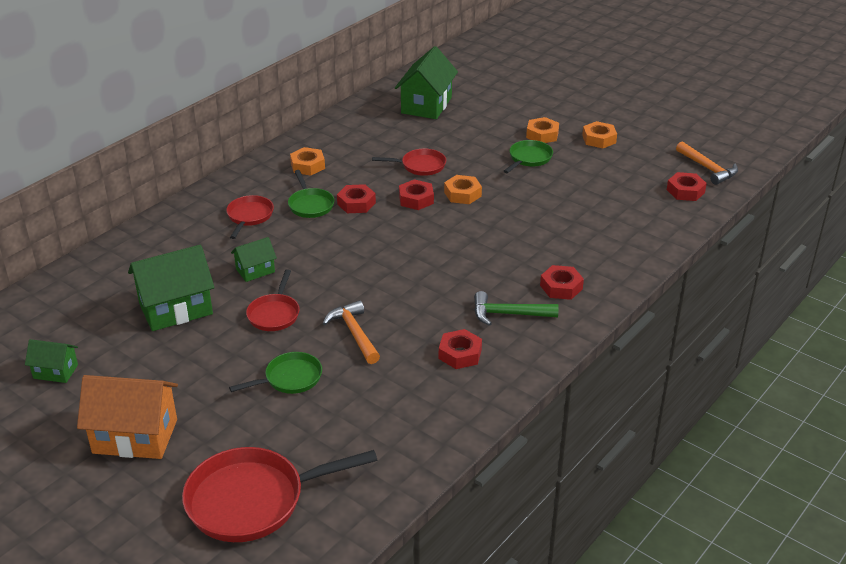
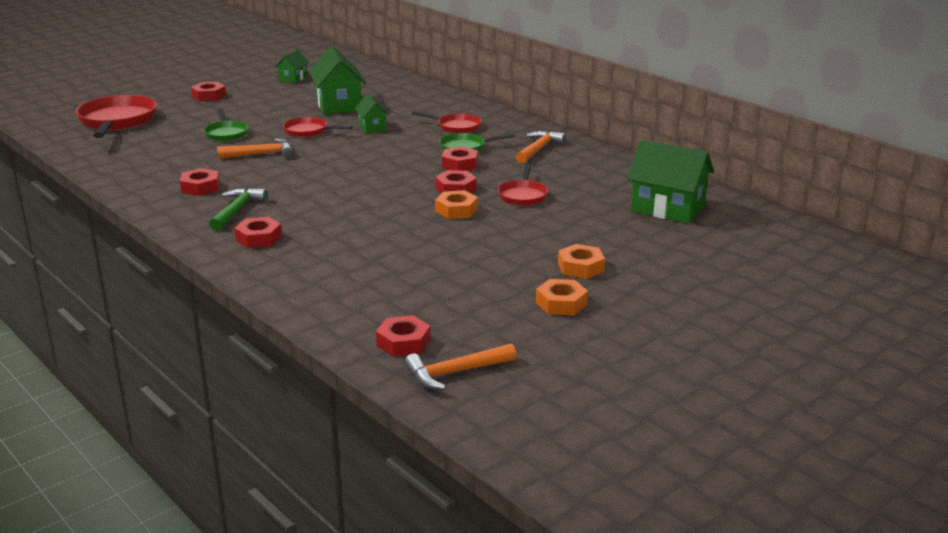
camera: 100 degrees right, 10 degrees down
orange house [77,375,178,459] -> red nut [191,82,226,101]
orange nut [290,147,325,175] -> orange hammer [516,131,566,164]
green pan [504,140,553,173] -> none

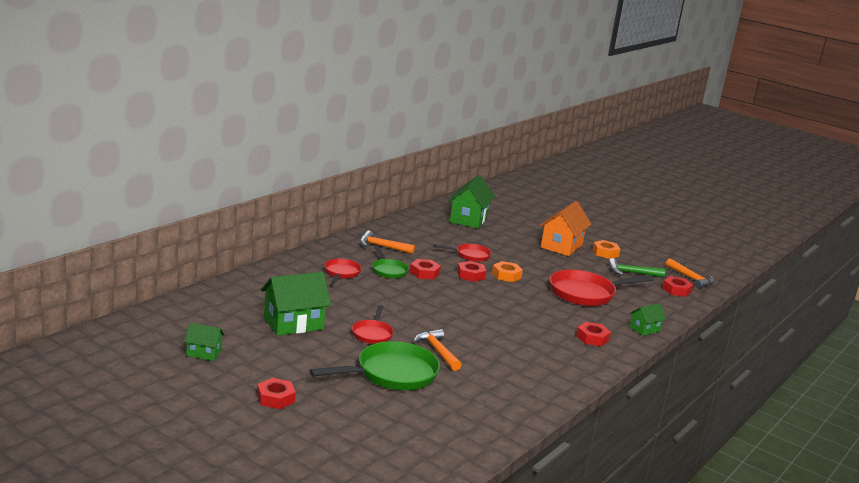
camera: 105 degrees left, 5 degrees down
red pan [76,95,157,138] -> red pan moved to [550,270,654,306]
red nut [180,168,220,196] -> none
green pan [203,108,248,141] -> green pan [310,341,440,390], size x1.83
green hammer [209,188,268,231] -> green hammer moved to [608,258,665,277]
green house [355,94,389,133] -> green house moved to [629,303,666,336]
orange nut [558,244,605,279] -> orange house [539,201,591,256]

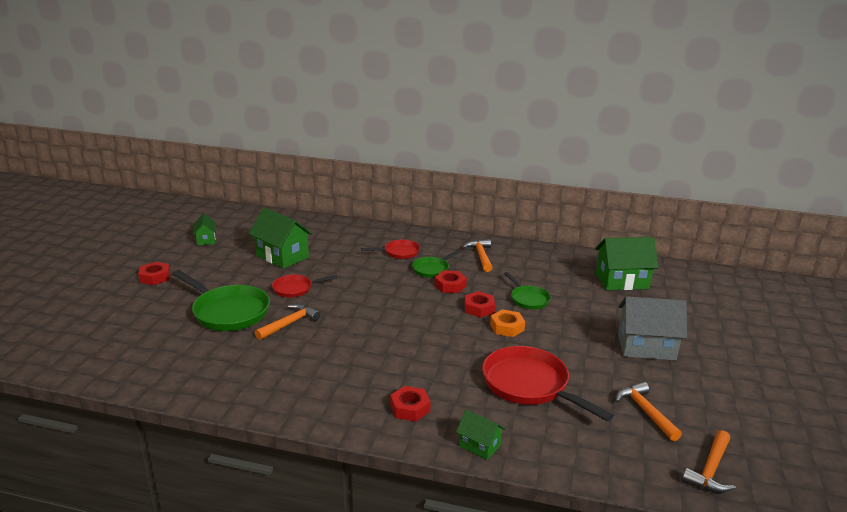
camera: 70 degrees right, 5 degrees up
red pan [434,244,492,262] -> green pan [504,272,551,309]
orange house [539,201,591,256] -> grey house [618,296,687,361]
orange nut [592,240,620,259] -> none
green hammer [608,258,665,277] -> orange hammer [616,382,682,441]
red nut [662,276,693,297] -> none

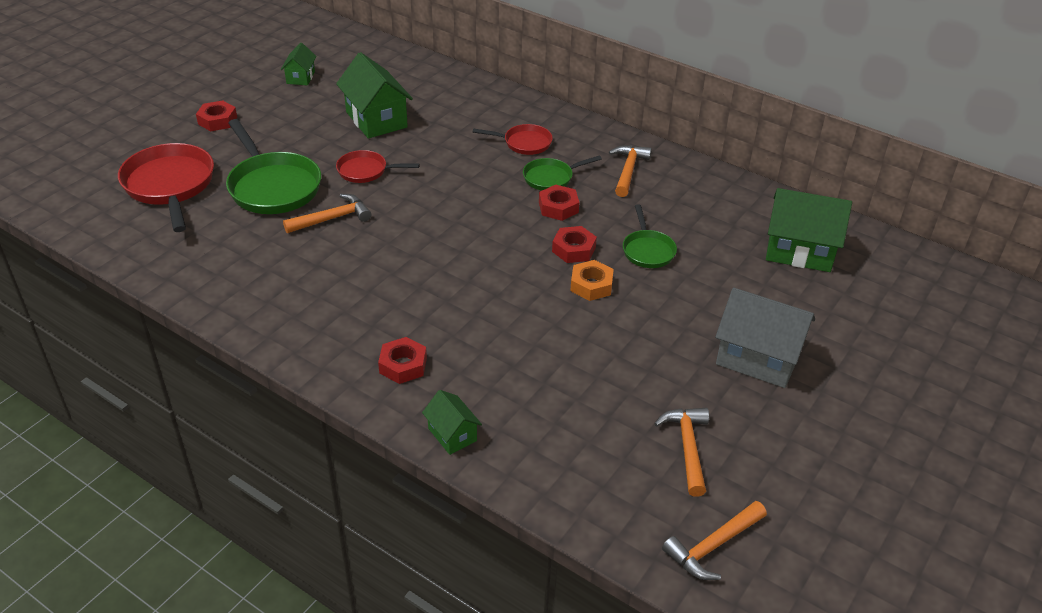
camera: 20 degrees right, 15 degrees up
red pan [482,346,614,422] -> red pan moved to [118,143,214,232]

